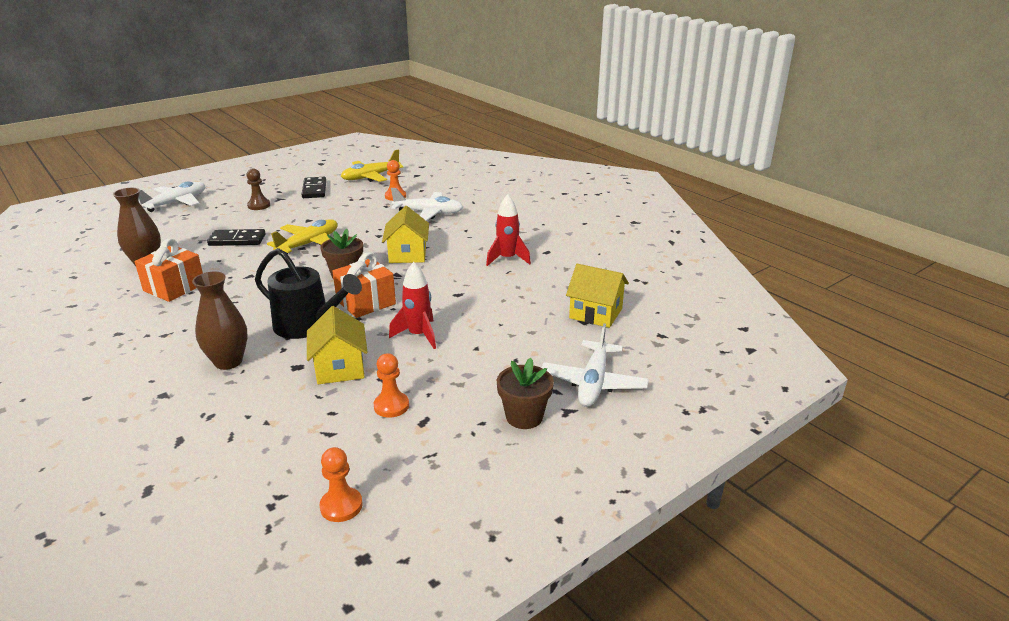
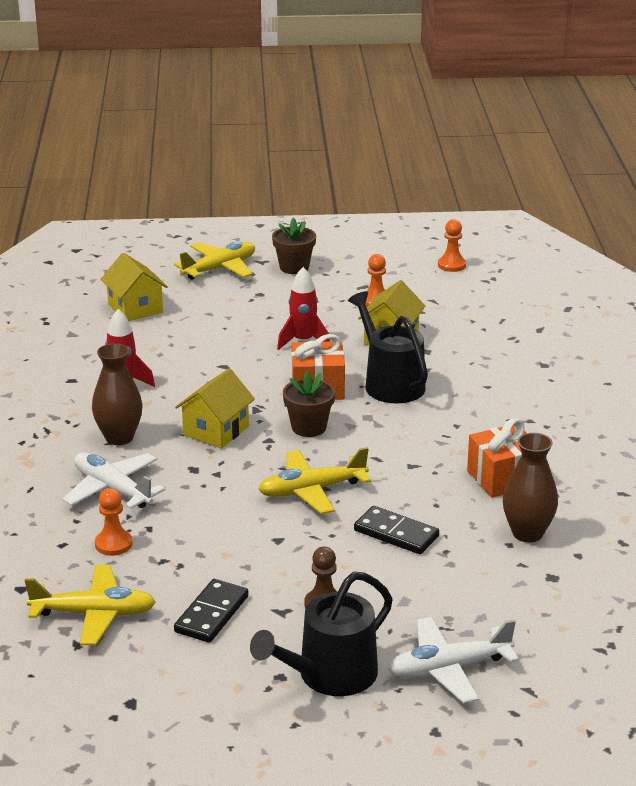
camera: 145 degrees left, 0 degrees up
brown vase [192,272,247,370] -> brown vase moved to [92,343,142,445]
white plane [541,323,649,407] -> yellow plane [174,242,255,280]
none -> black watering can [250,571,393,696]

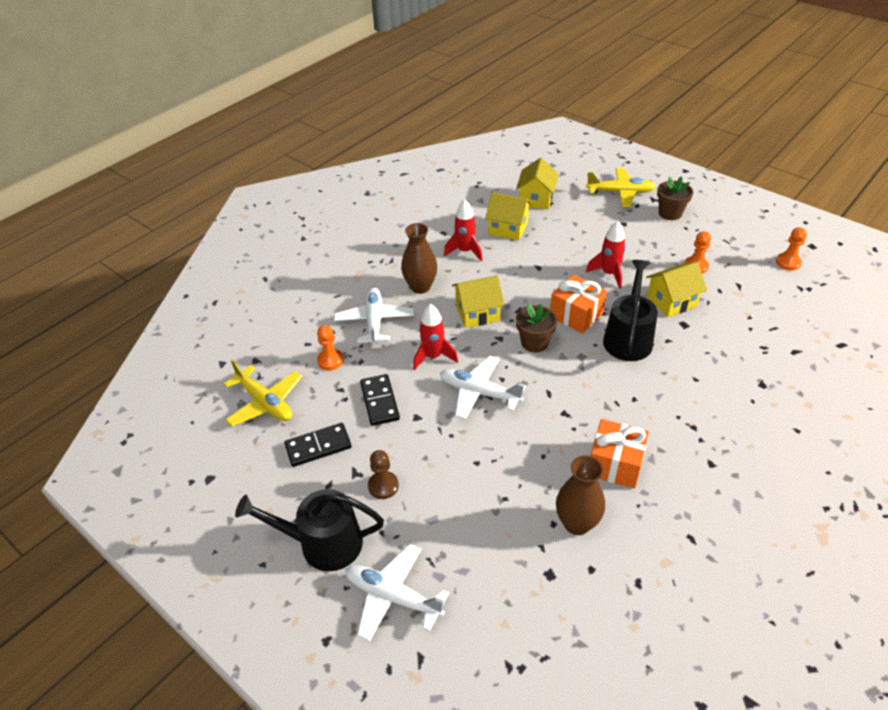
camera: 45 degrees right, 15 degrees up
yellow plane [258,447,371,514] -> white plane [440,356,526,420]
black domino [354,506,439,554] -> black domino moved to [360,374,400,426]
none -> red rocket [413,304,458,370]
none -> yellow house [485,192,532,240]

